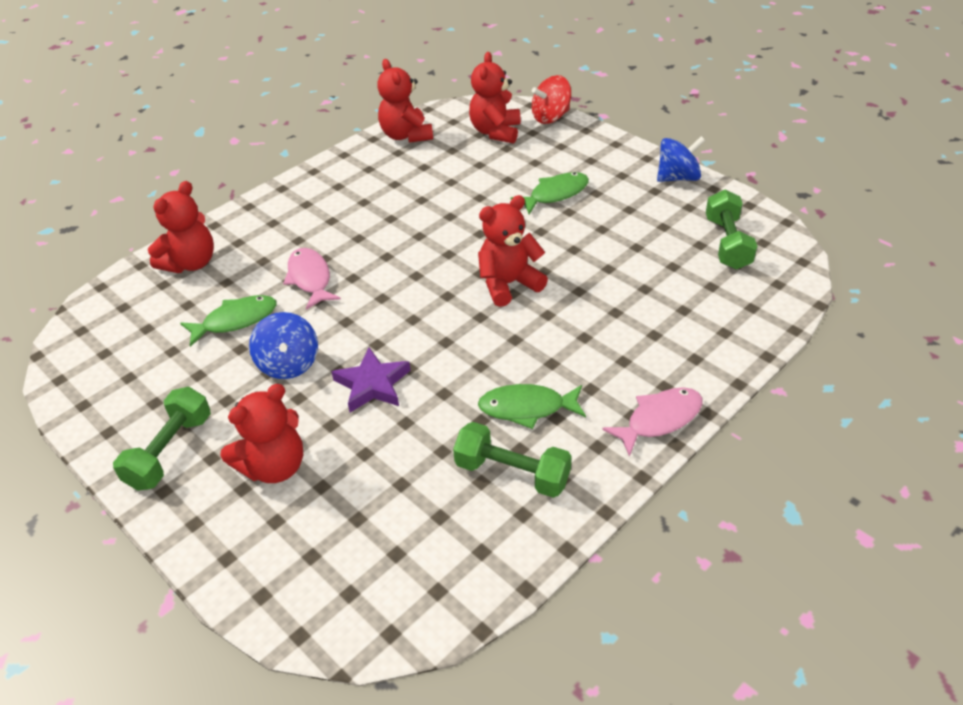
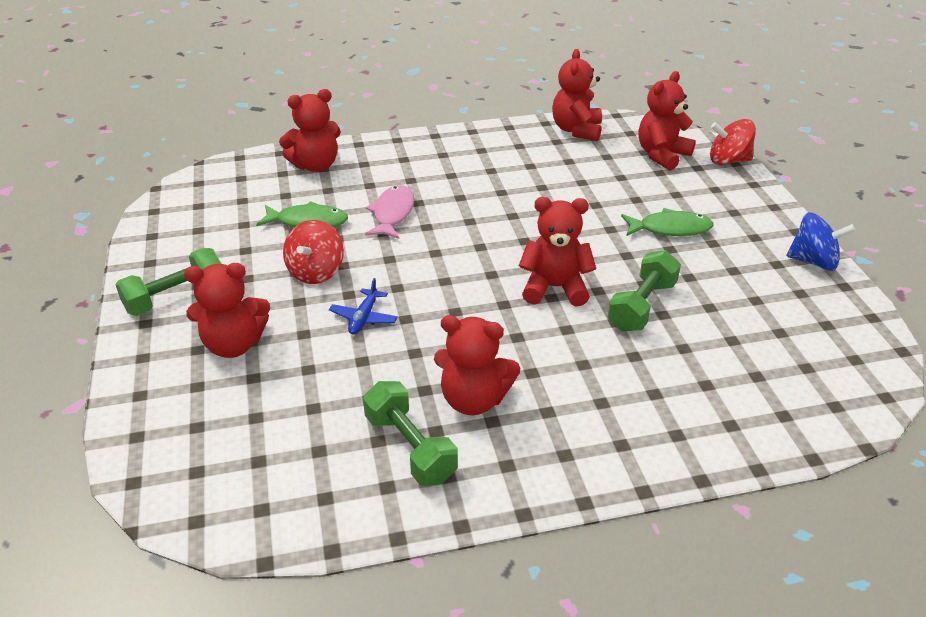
camera: 30 degrees right, 5 degrees down
blue spinning top [249,312,318,379] -> red spinning top [283,220,344,284]
purple star [331,347,411,412] -> blue plane [329,278,398,335]
green fish [478,384,586,429] -> red teddy bear [434,315,520,415]
pink fish [602,387,703,457] -> none
green dumbbell [706,189,757,270] -> green dumbbell moved to [608,250,681,332]

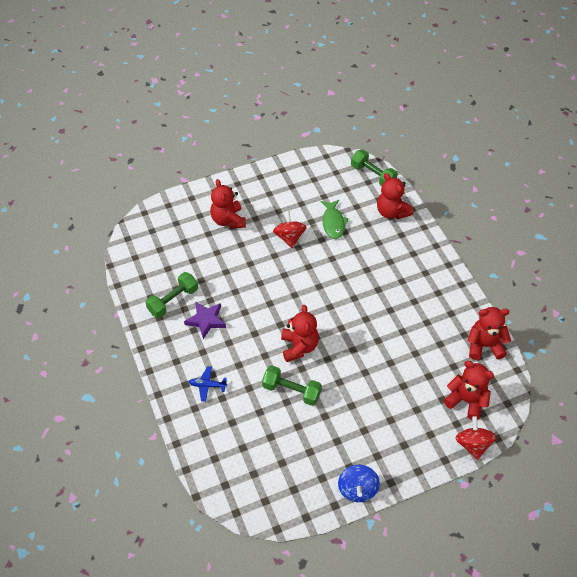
camera: 80 degrees right, 15 degrees up
green dumbbell [115,248,222,316] -> green dumbbell moved to [351,150,398,186]
red spinning top [283,220,344,284] -> red spinning top turned 75 degrees clockwise [273,211,306,248]
blue plane [329,278,398,335] -> blue plane moved to [189,366,227,402]
pink fish [365,185,414,239] -> none
red teddy bear [434,315,520,415] -> purple star [184,301,226,339]
green fish [621,208,714,236] -> none

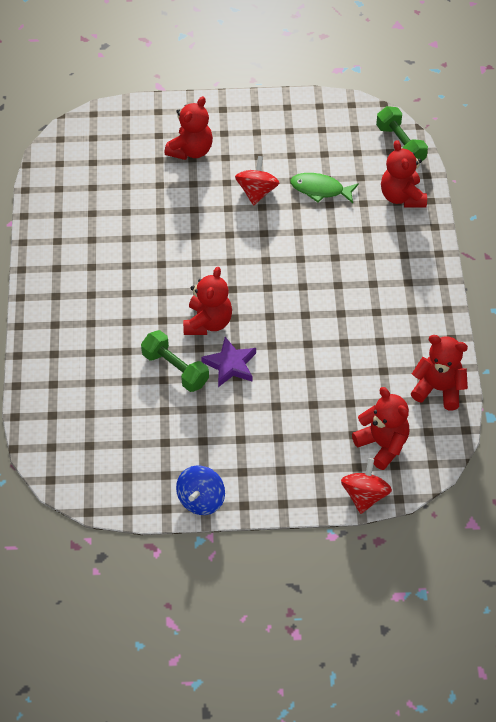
camera: 20 degrees right, 0 degrees up
green dumbbell [145,272,198,318] -> none
purple star [184,301,226,339] -> purple star moved to [201,337,256,387]
blue plane [189,366,227,402] -> none
red teddy bear [210,179,246,228] -> red teddy bear turned 150 degrees counterclockwise [164,96,213,160]
green fish [320,200,349,239] -> green fish turned 90 degrees clockwise [290,173,359,203]

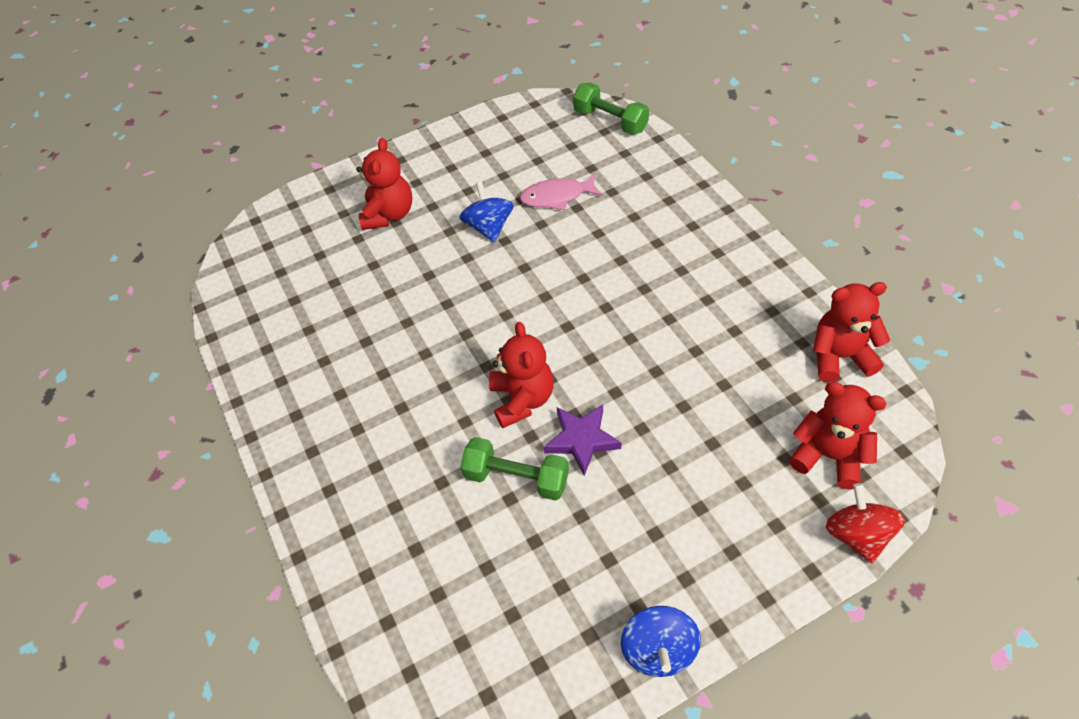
camera: 20 degrees left, 0 degrees up
red spinning top [235,156,279,206] -> blue spinning top [459,182,514,243]
green fish [290,173,359,203] -> pink fish [520,174,603,210]
red teddy bear [381,140,427,208] -> none

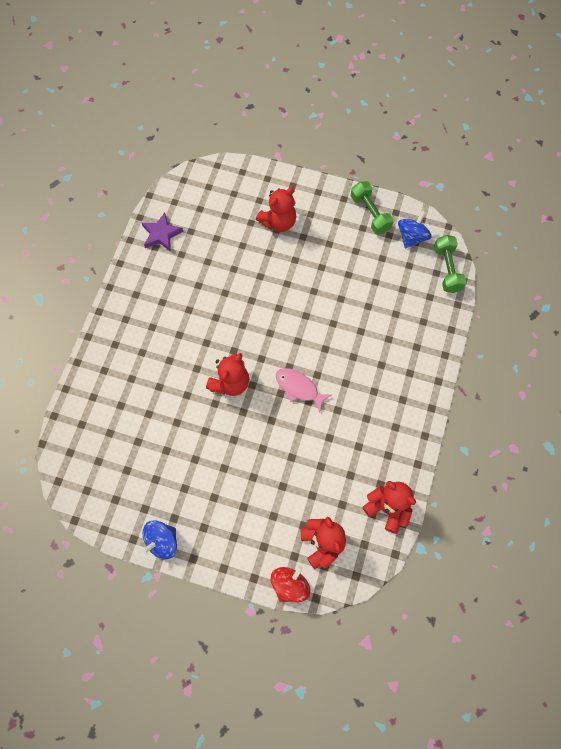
camera: 40 degrees right, 15 degrees up
blue spinning top [459,182,514,243] -> blue spinning top moved to [398,211,432,248]
green dumbbell [461,437,569,501] -> green dumbbell moved to [351,181,394,234]
pink fish [520,174,603,210] -> pink fish moved to [276,368,332,413]
purple star [543,405,621,476] -> purple star moved to [141,213,183,252]

